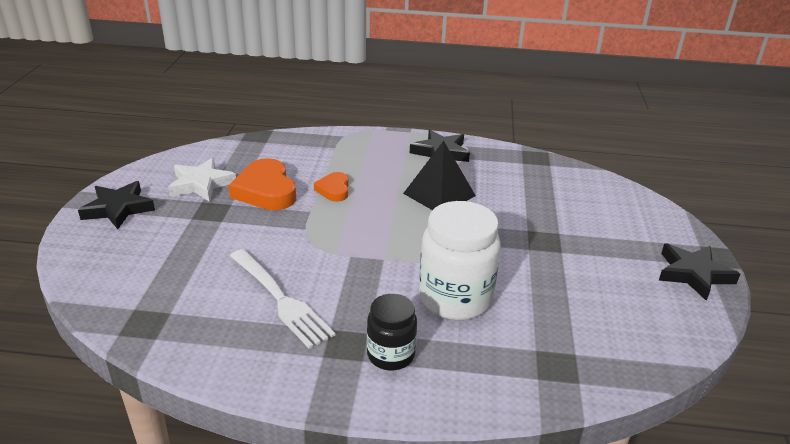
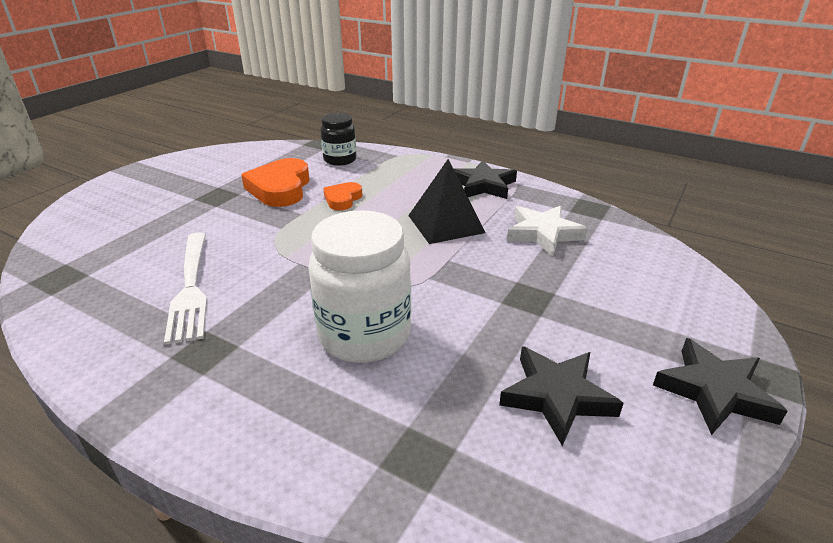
camera: 25 degrees right, 0 degrees up
black star [78,181,155,229] -> black star moved to [499,346,624,446]
white star [168,158,236,202] -> white star moved to [507,206,588,256]
black jar [367,294,417,370] -> black jar moved to [320,113,356,166]

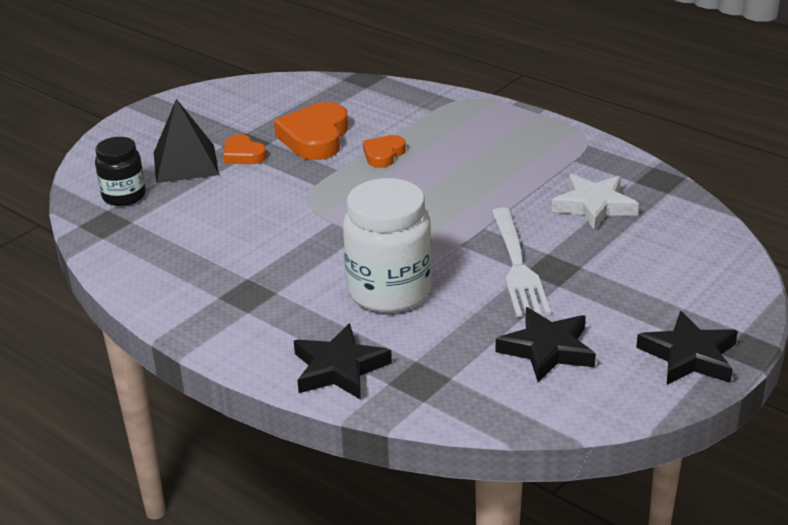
camera: 10 degrees right, 0 degrees up
white fork [164,232,207,345] -> white fork moved to [492,208,551,317]
black jar [320,113,356,166] -> black jar moved to [95,137,146,206]
black pyramid [408,159,486,244] -> black pyramid moved to [154,99,219,183]
black star [453,160,517,199] -> black star moved to [294,323,392,400]
none -> orange heart [223,134,267,164]

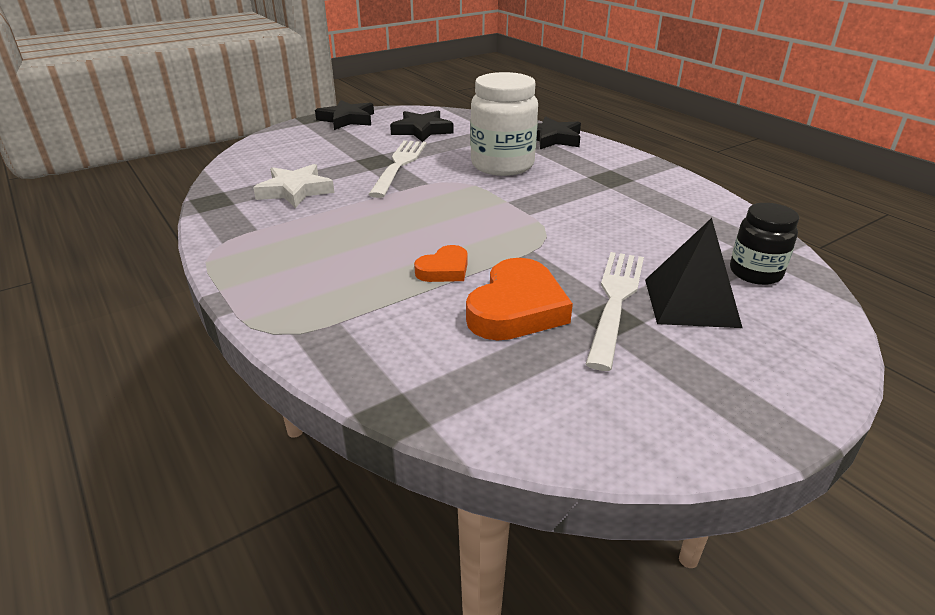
camera: 165 degrees left, 0 degrees up
orange heart [223,134,267,164] -> white fork [586,252,644,371]

